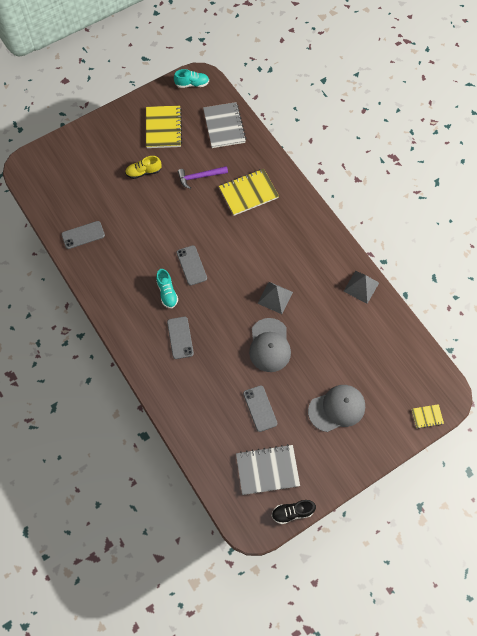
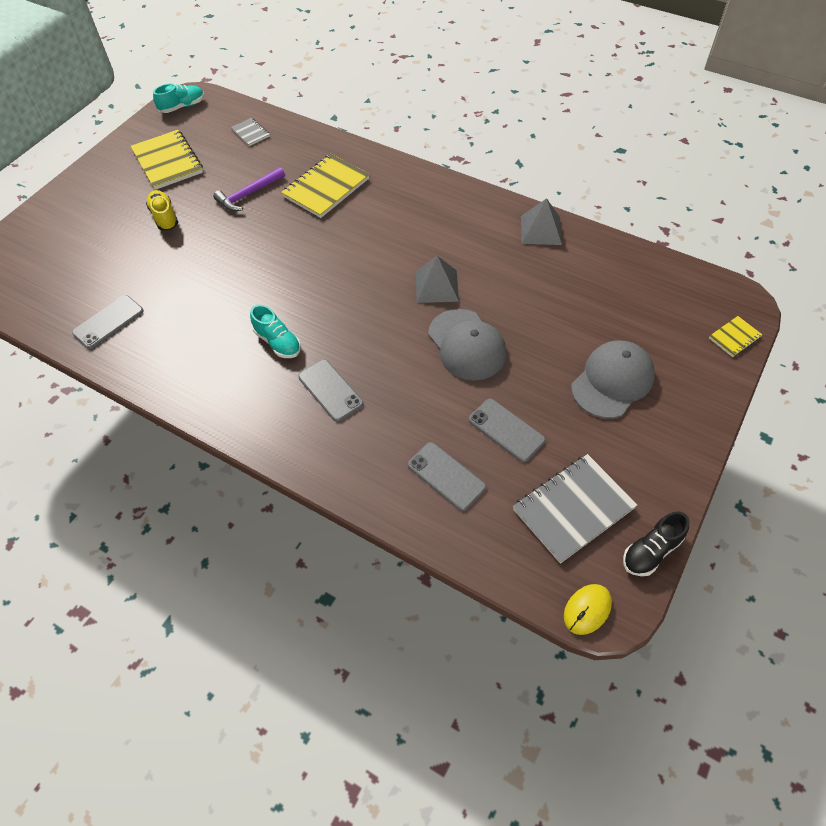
camera: 25 degrees left, 10 degrees down
yellow shoe [125,156,161,179] -> yellow shoe turned 105 degrees clockwise [146,190,178,231]
grey phone [177,245,207,286] -> grey phone moved to [408,442,486,511]
grey notebook [203,102,246,148] -> grey notebook [231,118,270,146], size x0.50
none -> yellow mouse [564,584,612,635]

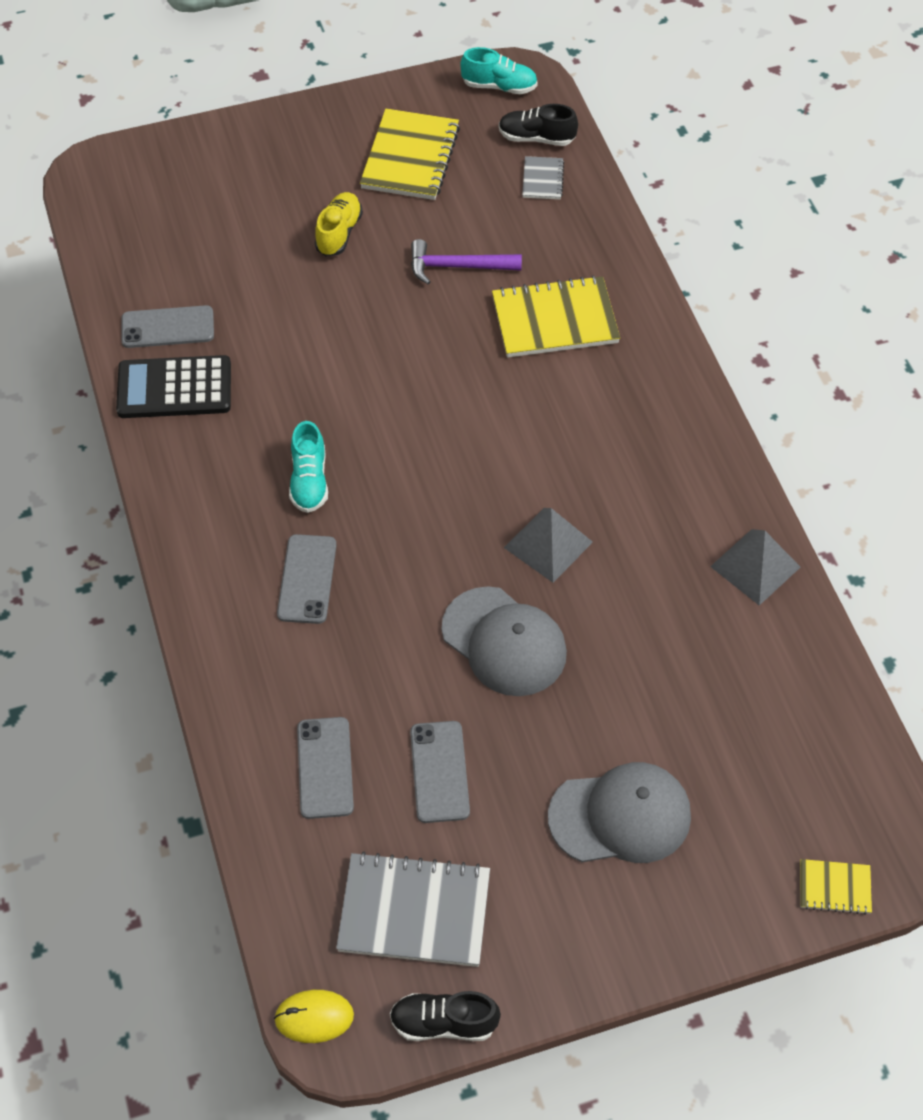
camera: 40 degrees right, 0 degrees up
grey cap [428,309,507,381] -> grey cap turned 60 degrees counterclockwise [441,586,567,696]
none -> black calculator [116,355,231,418]
none -> black shoe [499,104,578,146]

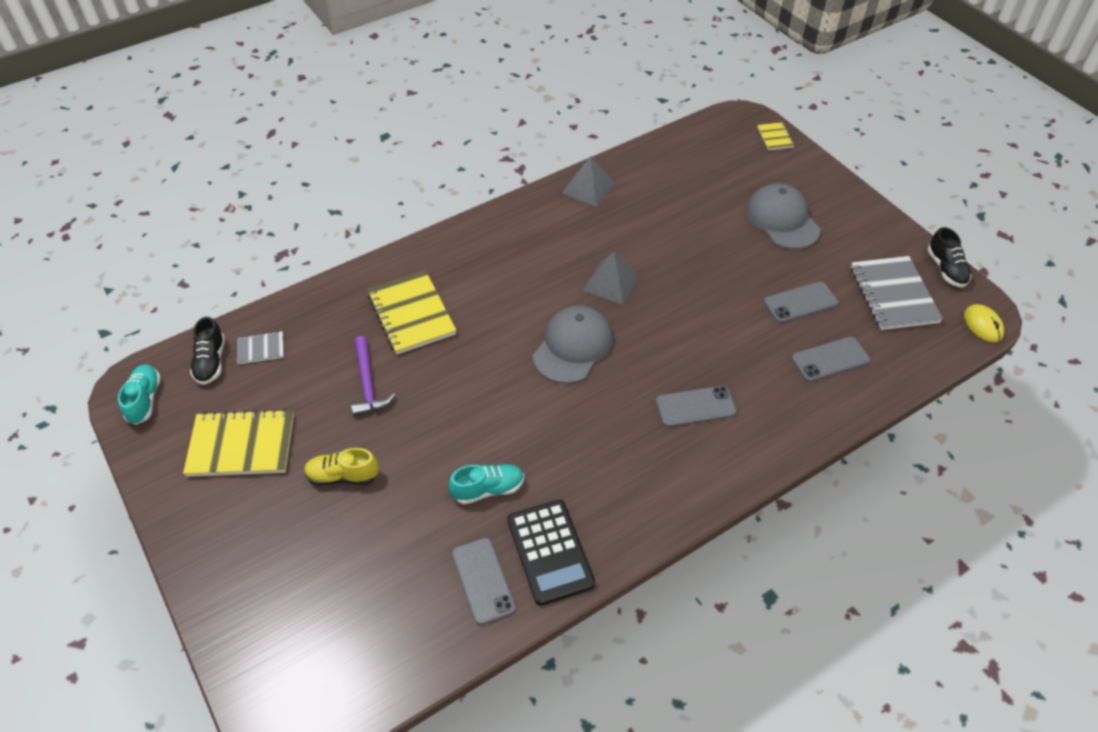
camera: 105 degrees left, 5 degrees down
turquoise shoe [289,421,328,513] -> turquoise shoe moved to [449,464,524,505]
grey cap [441,586,567,696] -> grey cap moved to [533,305,613,384]

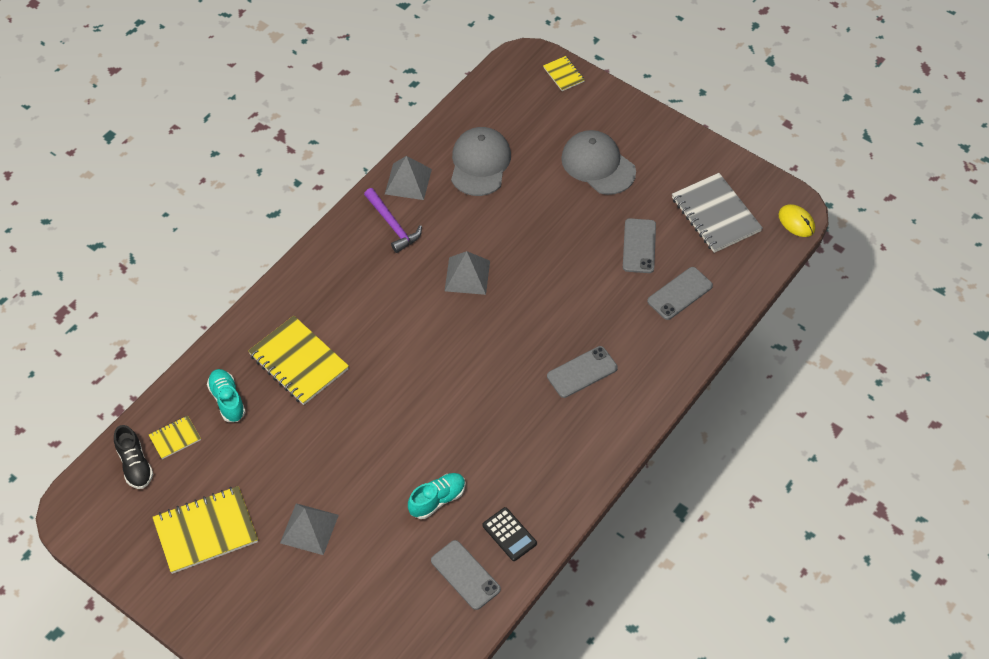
camera: 20 degrees left, 5 degrees up
turquoise shoe [118,364,161,425] -> turquoise shoe moved to [207,369,246,422]
grey notebook [237,331,284,364] -> yellow notebook [149,416,201,459]
yellow shoe [304,448,379,486] -> grey pyramid [280,503,339,555]
purple hammer [351,336,395,417] -> purple hammer moved to [364,188,422,253]
black calculator [507,500,595,606] -> black calculator [482,507,537,561], size x0.60
grey cap [533,305,613,384] -> grey cap moved to [451,127,511,196]
grey phone [764,282,838,323] -> grey phone turned 45 degrees counterclockwise [623,218,656,273]
black shoe [927,227,972,287] -> none

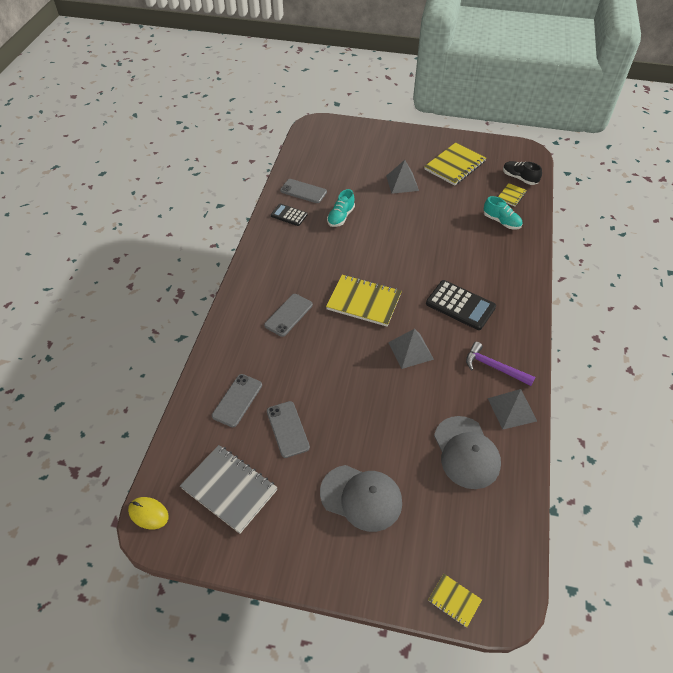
camera: 155 degrees right, 5 degrees down
yellow notebook [248,316,349,405] -> yellow notebook moved to [326,275,402,326]
none -> black calculator [426,280,496,330]

